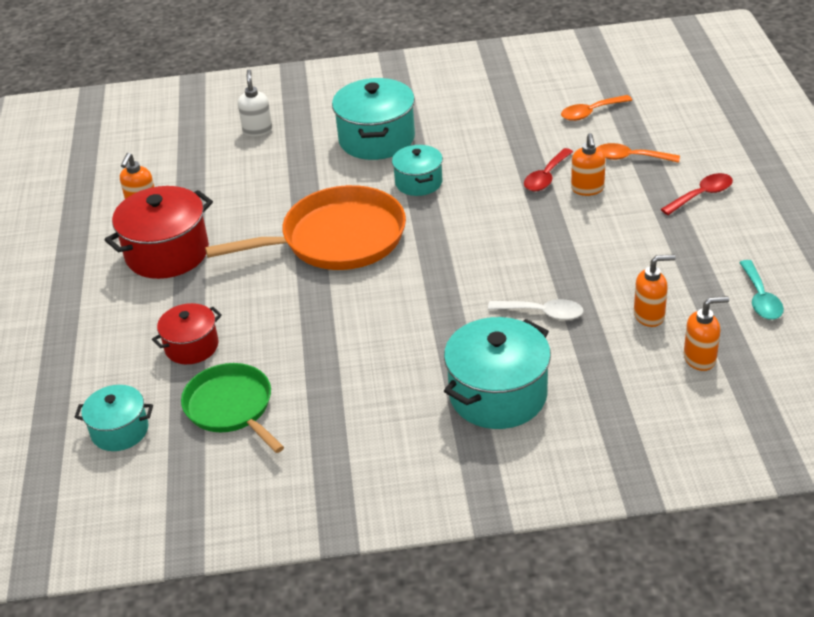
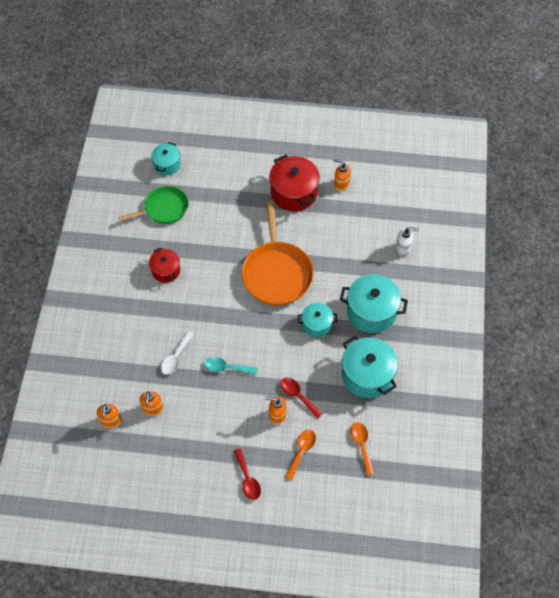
camera: 100 degrees right, 20 degrees up
red pot [152,303,222,364] -> red pot moved to [149,247,180,283]
turquoise pot [444,317,551,429] -> turquoise pot moved to [342,336,398,398]
turquoise spoon [739,260,784,320] -> turquoise spoon moved to [204,357,258,375]

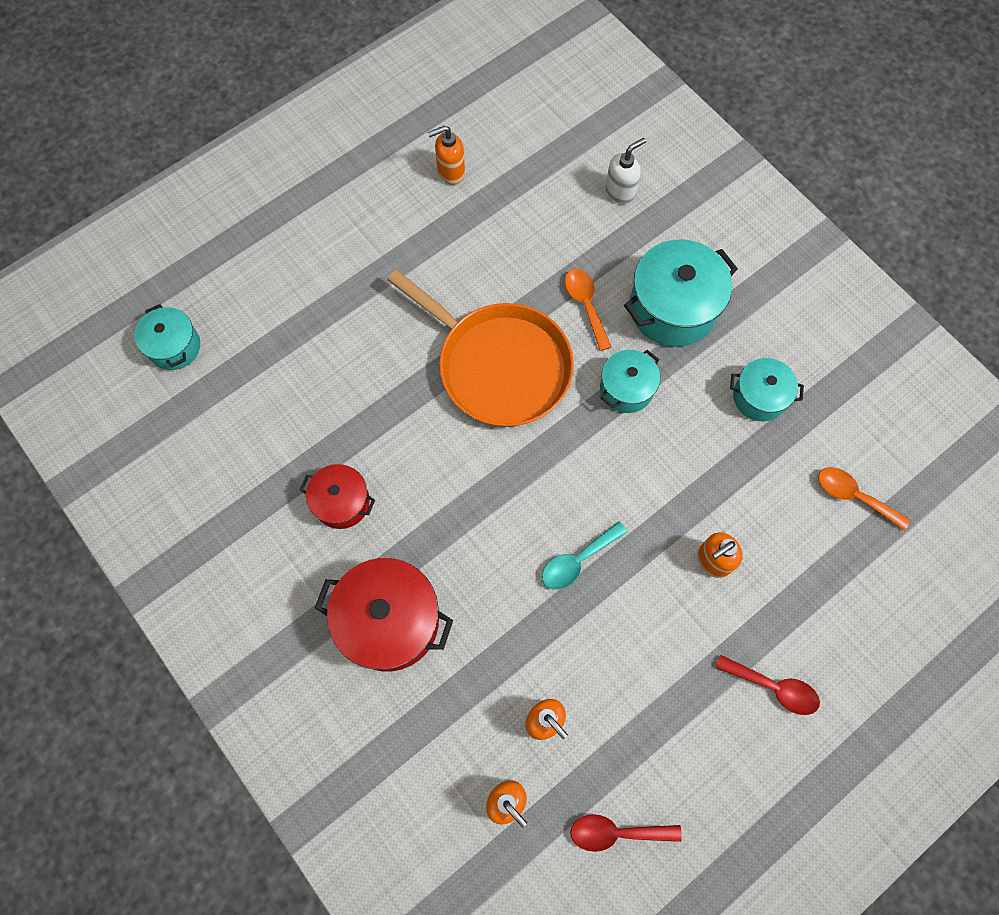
camera: 45 degrees left, 10 degrees up
green pan [118,186,188,224] -> none
white spoon [161,331,193,375] -> none
red pot [269,155,320,211] -> red pot moved to [315,558,453,672]
red spoon [280,378,323,418] -> red spoon moved to [570,814,682,852]
orange spoon [285,430,316,481] -> orange spoon moved to [565,269,612,351]
turquoise pot [342,336,398,398] -> turquoise pot [730,358,804,422], size x0.59

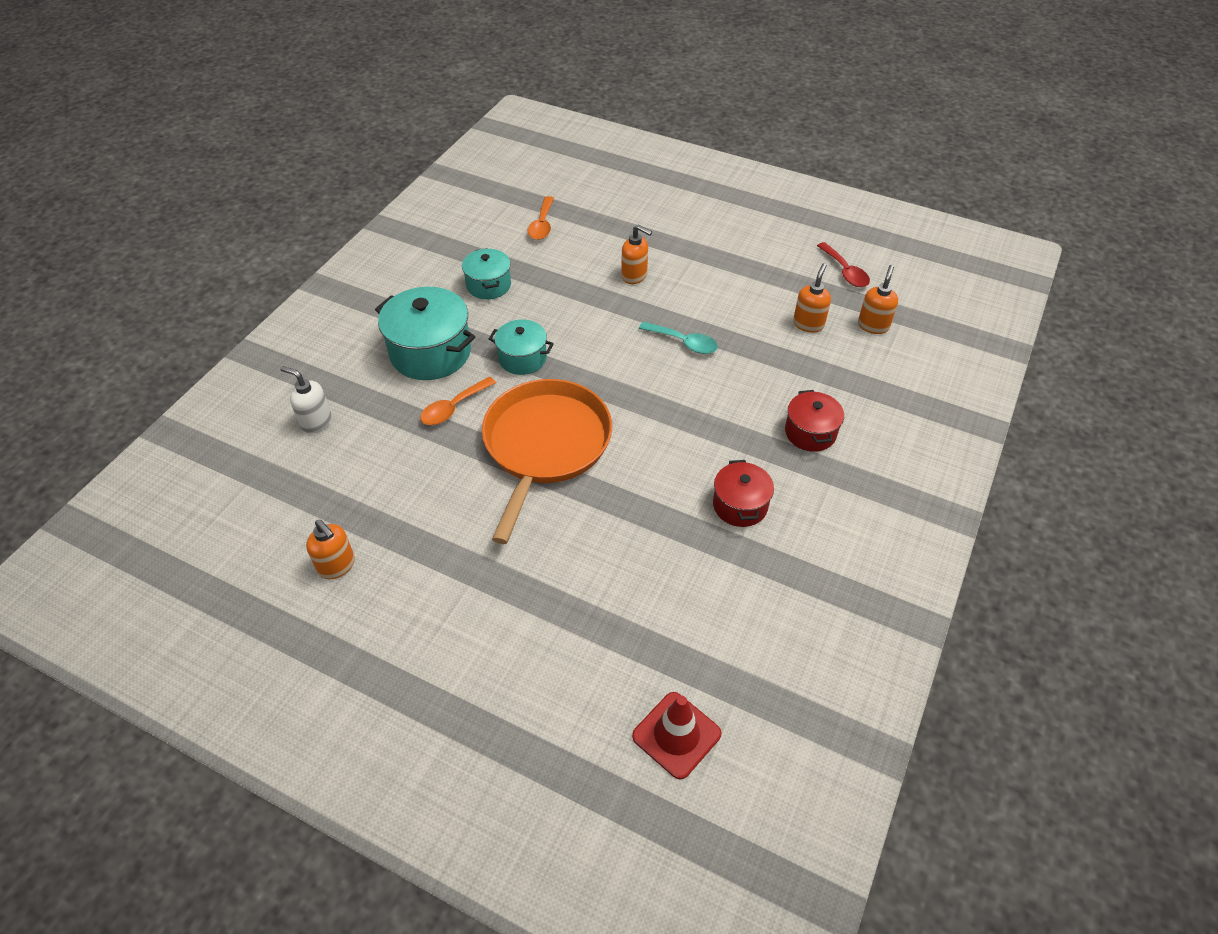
camera: 115 degrees left, 20 degrees down
turquoise pot [135,304,200,370] -> red traffic cone [632,692,721,780]
red pot [315,558,453,672] -> red pot [785,390,844,452], size x0.59
red spoon [715,655,820,715] -> none

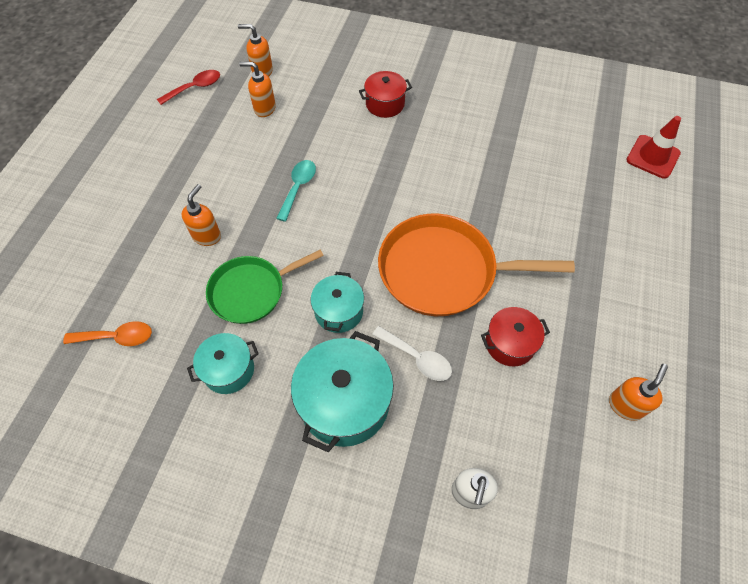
camera: 100 degrees left, 10 degrees up
orange spoon [420,377,496,425] -> white spoon [372,326,452,381]
red pot [713,460,774,527] -> red pot moved to [481,307,550,366]
none -> green pan [206,250,324,324]

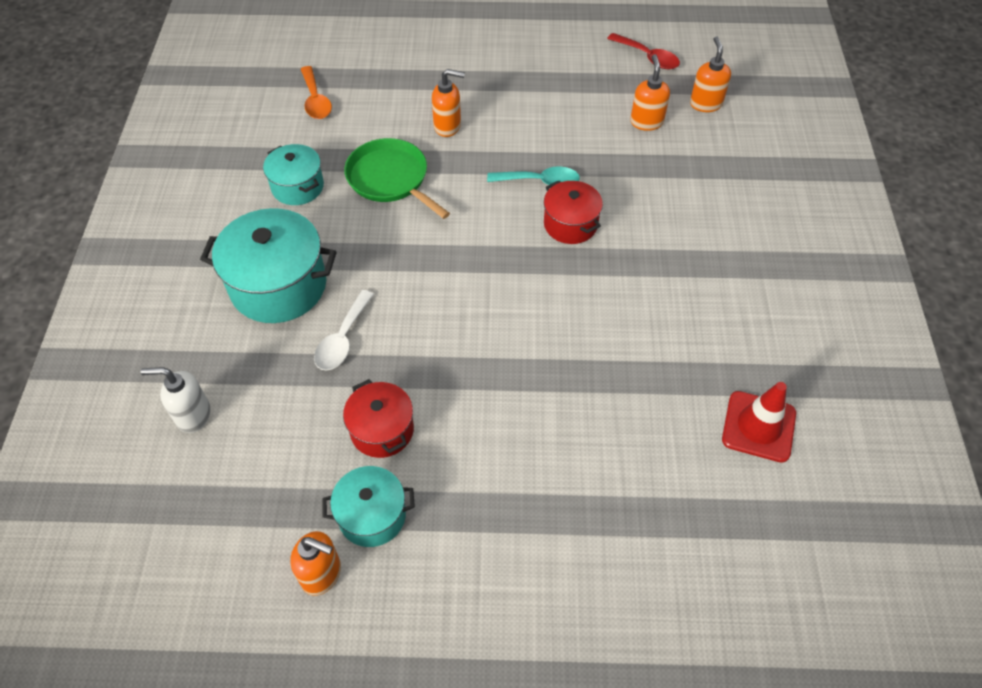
camera: 75 degrees right, 5 degrees down
turquoise pot [311,272,364,333] -> turquoise pot moved to [322,466,415,547]
red pot [359,71,412,118] -> red pot moved to [544,180,603,244]
orange pan [378,214,575,316] -> none
red traffic cone [626,116,681,179] -> red traffic cone moved to [722,382,796,463]

